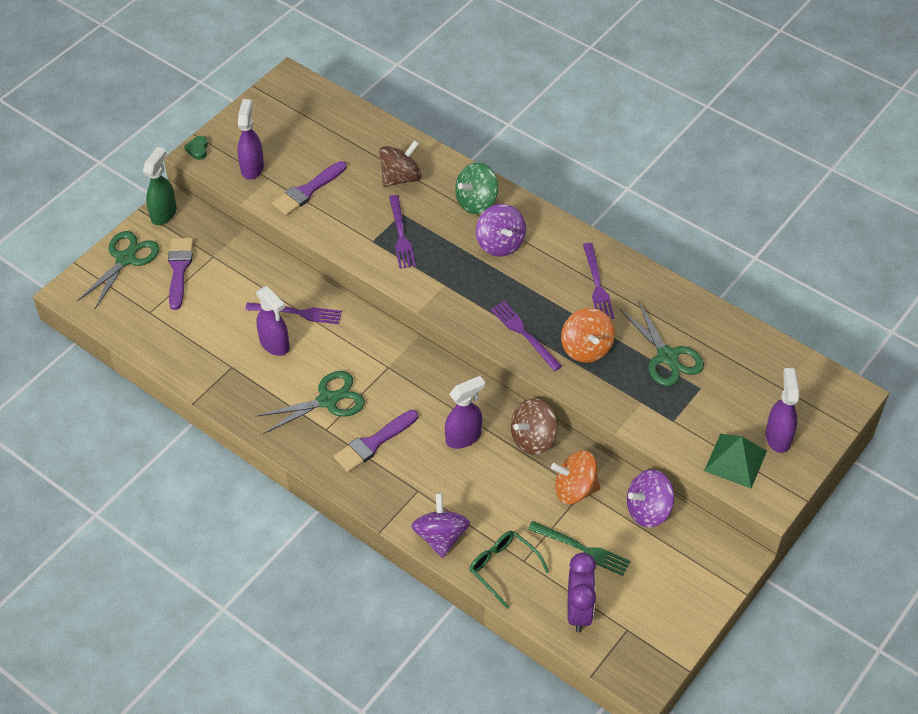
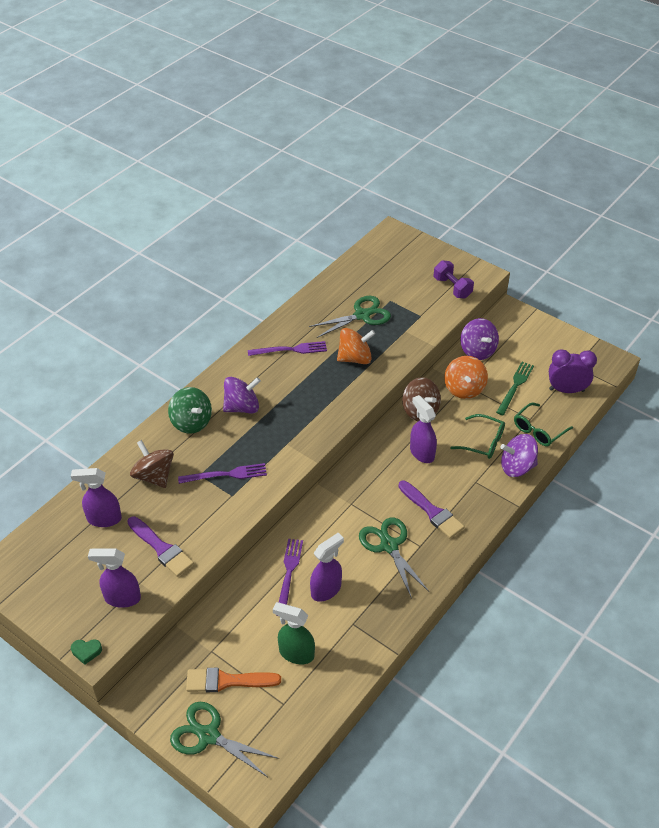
camera: 90 degrees left, 5 degrees down
green spray bottle [143,147,177,225] -> green spray bottle moved to [273,602,315,664]
purple brush [168,238,193,310] -> orange brush [186,668,281,692]
purple fork [490,301,562,371] -> none
green pyramid [704,434,767,489] -> purple dumbbell [434,260,474,299]
purple spray bottle [765,368,799,453] -> purple spray bottle moved to [71,468,122,527]
none -> green glasses [450,414,505,459]

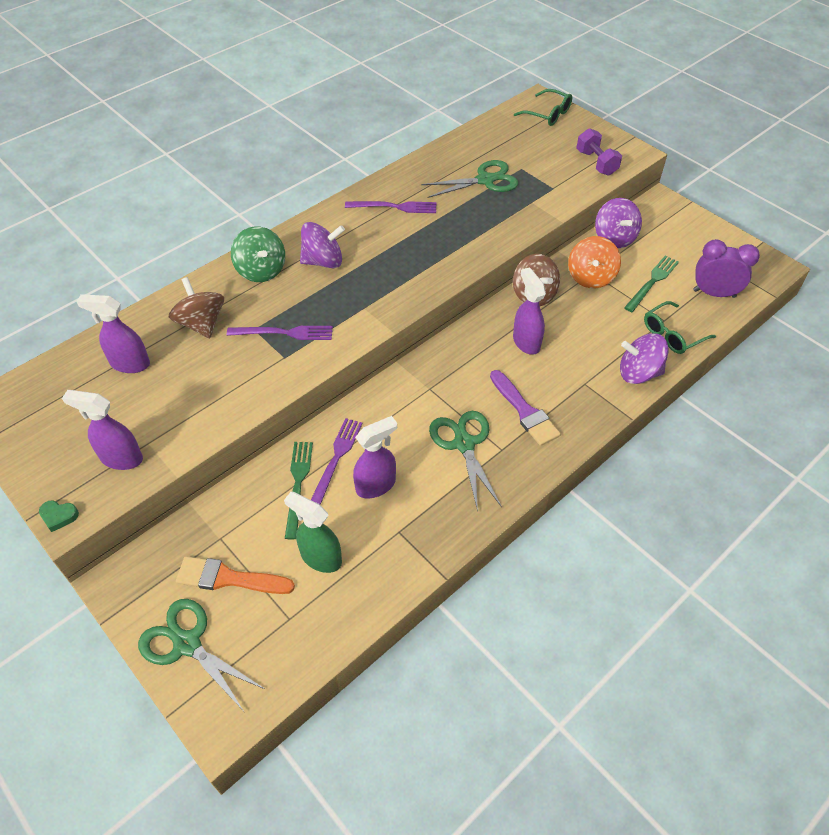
camera: 10 degrees right, 5 degrees up
purple brush [127,516,194,577] -> none
orange spinning top [337,328,375,364] -> none
green glasses [450,414,505,459] -> green glasses moved to [514,89,572,126]
none -> green fork [285,442,313,540]

